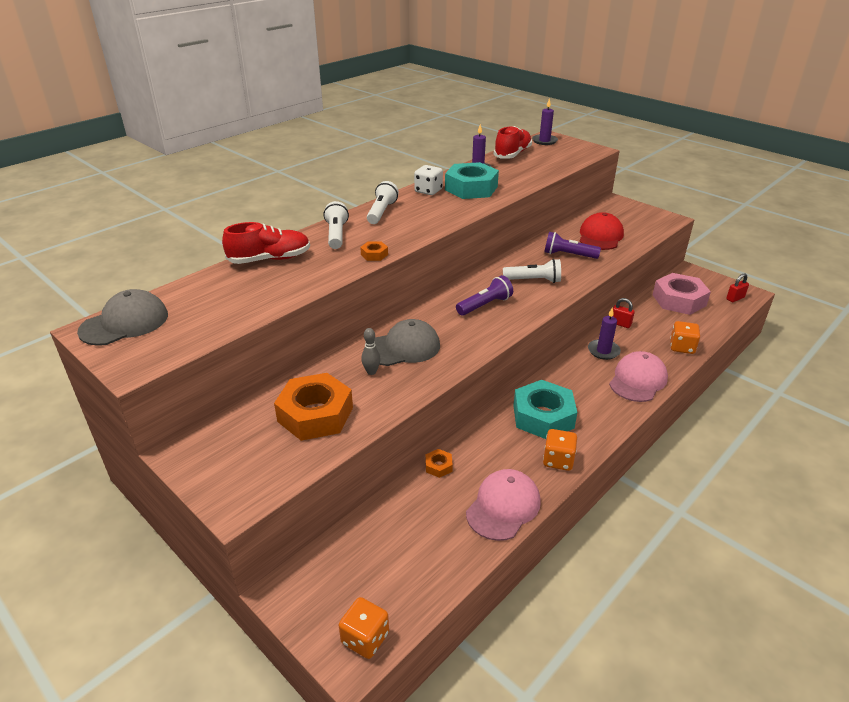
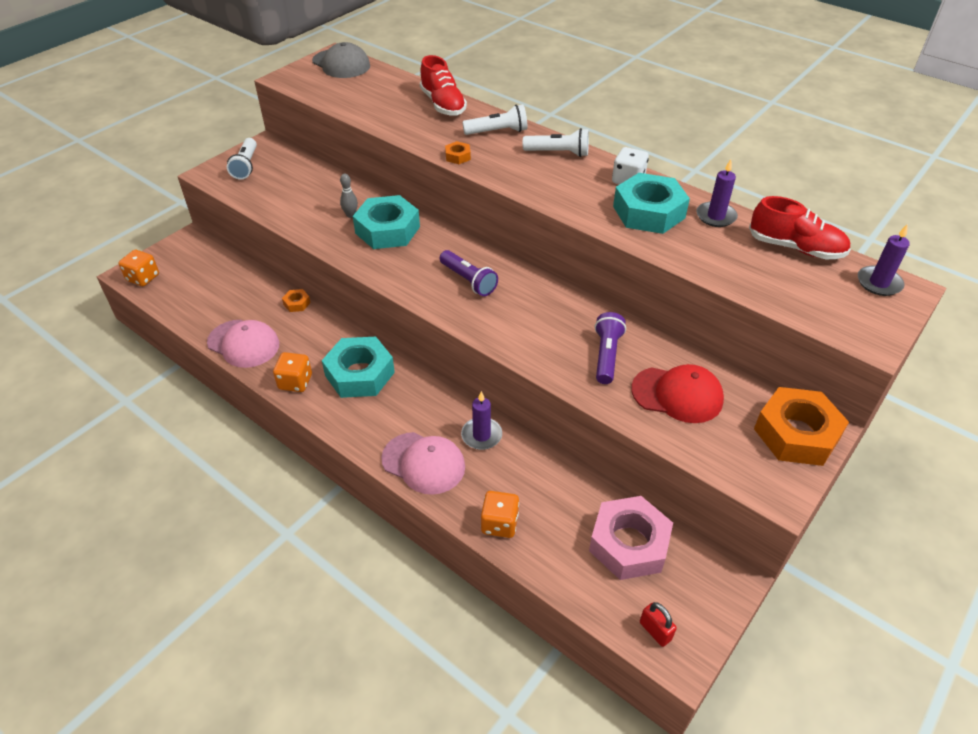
camera: 85 degrees right, 10 degrees up
orange nut [274,373,353,441] -> orange nut moved to [754,387,849,466]
grey cap [374,319,440,366] -> turquoise nut [353,195,420,249]
white flashlight [503,259,561,283] -> white flashlight moved to [227,138,257,180]
red padlock [613,298,635,328] -> none

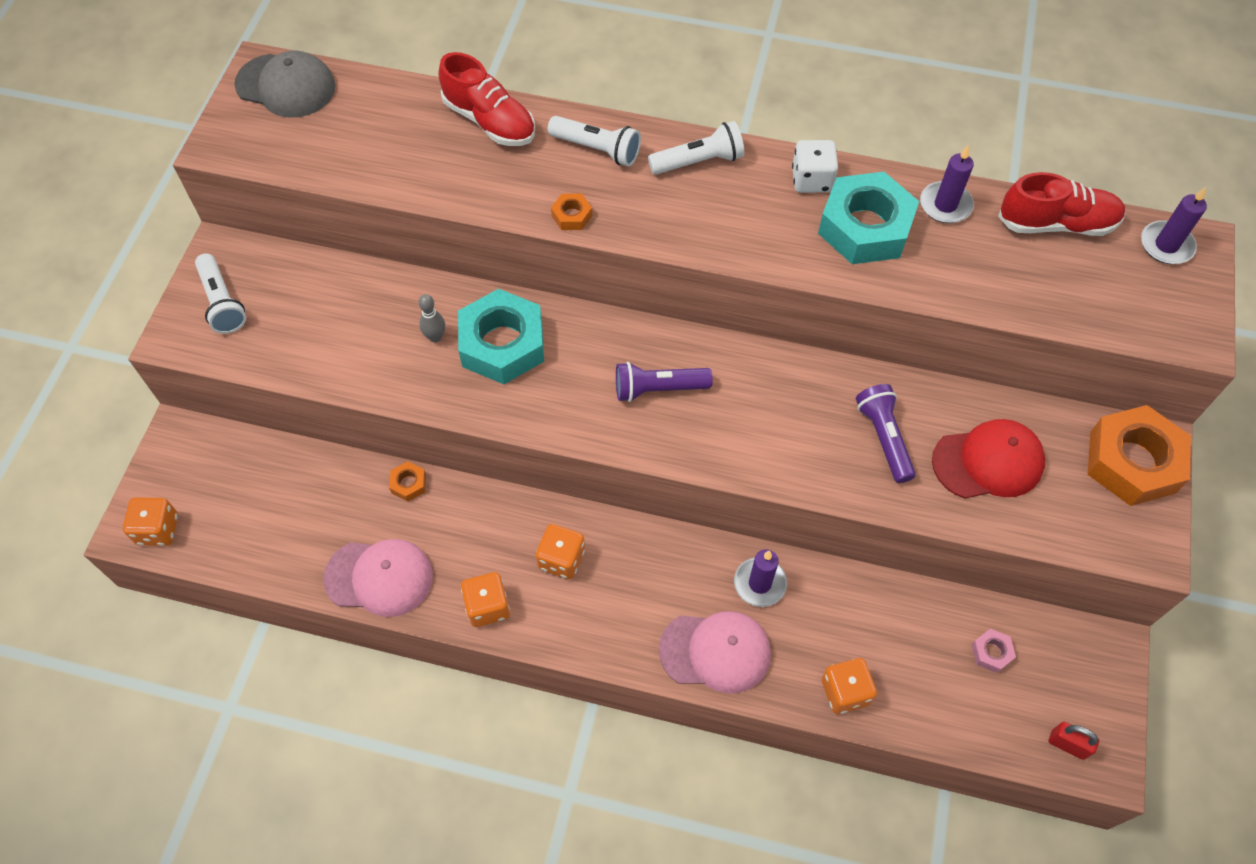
camera: 25 degrees left, 15 degrees up
turquoise nut [322,337,395,398] -> orange dice [536,524,585,579]
purple flashlight [440,250,498,296] -> purple flashlight turned 150 degrees clockwise [616,362,713,402]
white flashlight [462,104,527,135] -> white flashlight turned 60 degrees clockwise [548,116,641,166]
pink nut [589,496,673,580] -> pink nut [972,629,1016,673], size x0.42

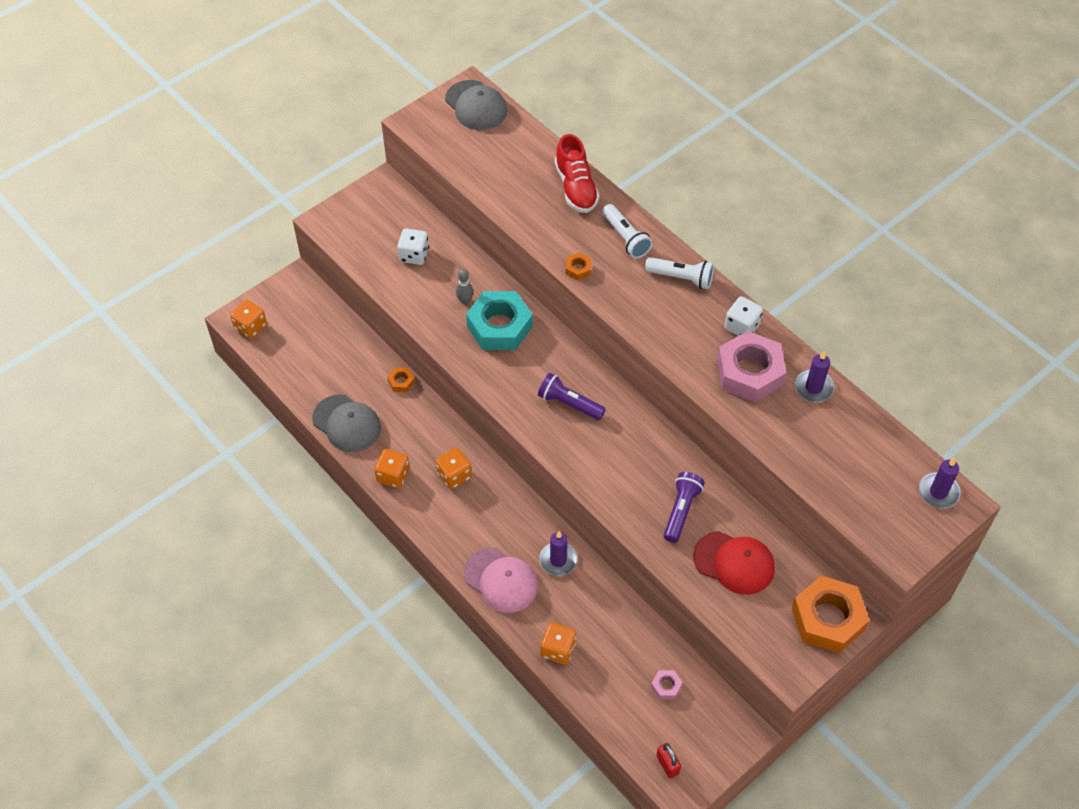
camera: 35 degrees right, 5 degrees down
white flashlight [195,253,246,334] -> none
pink cap [323,539,433,617] -> grey cap [312,394,381,452]
turquoise nut [818,172,919,264] -> pink nut [717,331,786,402]
red shoe [998,172,1126,236] -> none
none -> white dice [397,228,429,265]

